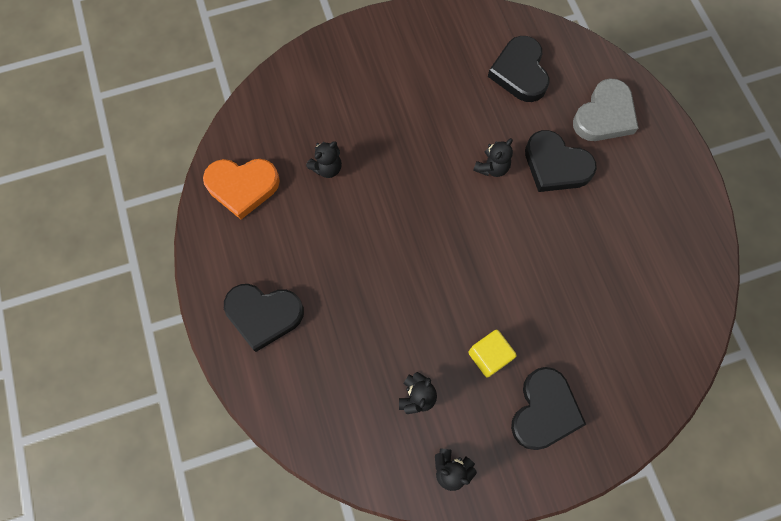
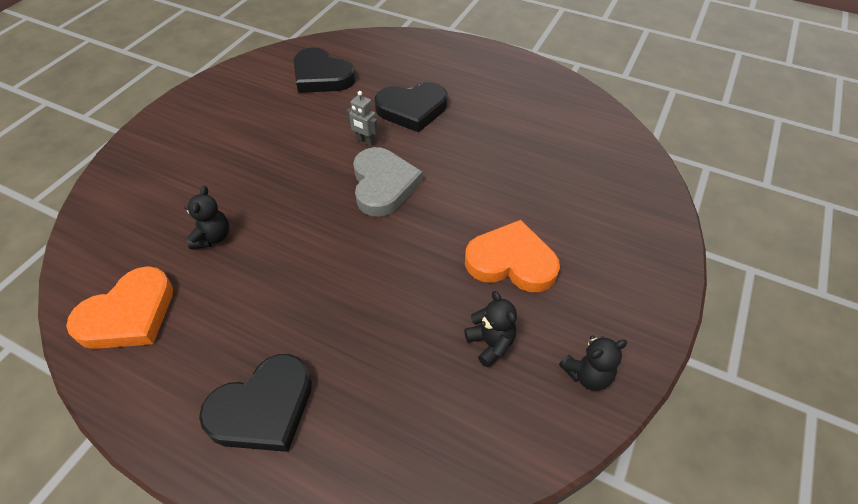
camera: 45 degrees left, 20 degrees down
yellow cube [468,330,517,378] -> orange heart [465,220,560,292]
black teddy bear [473,138,513,177] -> grey robot [346,91,378,146]
black heart [511,367,586,450] -> none
grey heart [573,78,638,141] -> grey heart moved to [353,147,423,217]

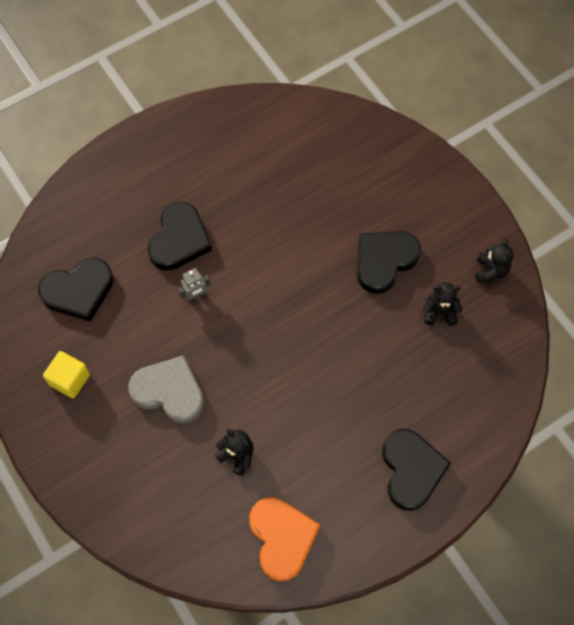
camera: 60 degrees left, 15 degrees up
grey heart [353,147,423,217] -> grey heart moved to [128,355,204,423]
orange heart [465,220,560,292] -> black heart [357,231,421,294]
none -> yellow cube [43,351,90,398]

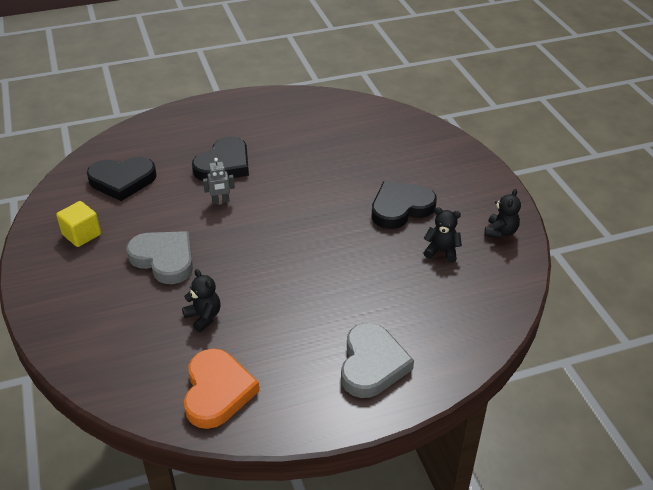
camera: 15 degrees right, 25 degrees down
black heart [382,429,451,511] -> grey heart [341,323,414,398]

